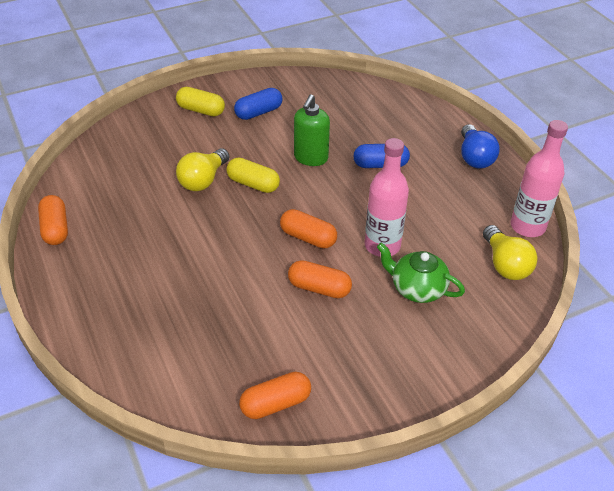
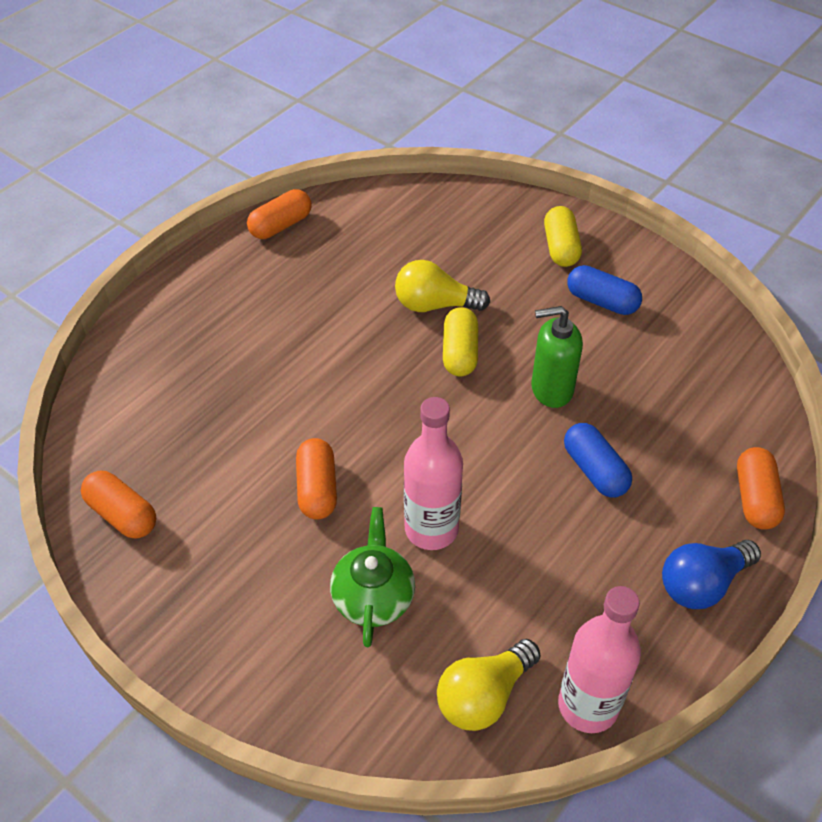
camera: 65 degrees right, 5 degrees up
orange capsule [280,209,337,248] -> orange capsule moved to [737,447,785,530]

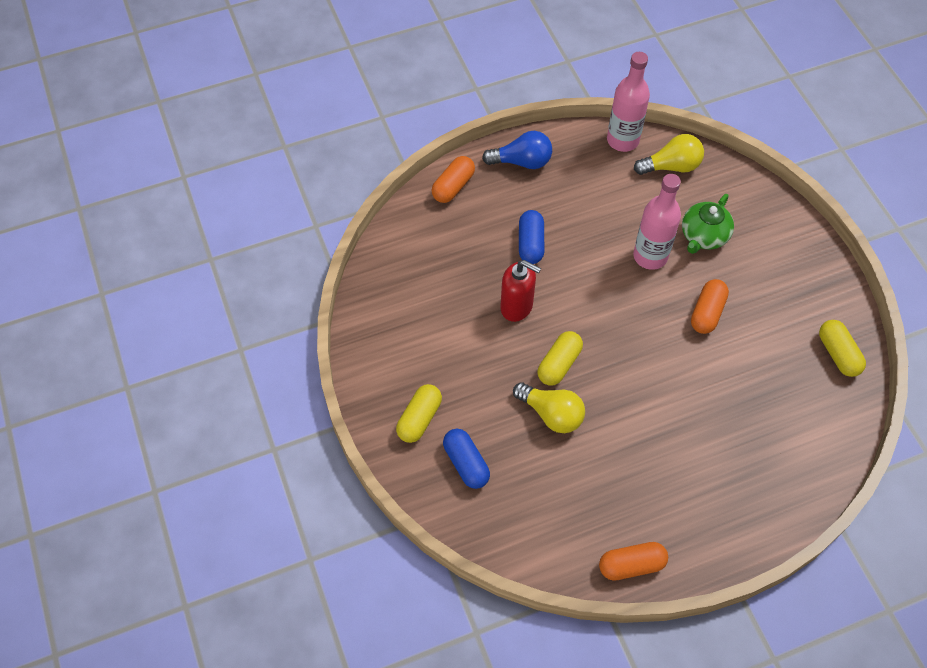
camera: 150 degrees left, 10 degrees up
orange capsule [81,471,156,539] -> yellow capsule [819,320,866,377]
green soap dispenser [531,306,583,408] -> red soap dispenser [500,260,541,322]
blue capsule [567,265,642,315] -> blue capsule moved to [443,429,490,489]

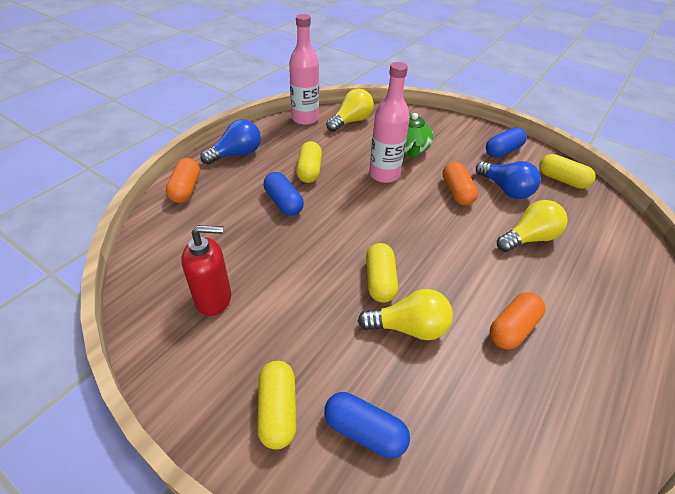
camera: 35 degrees left, 15 degrees down
red soap dispenser [500,260,541,322] -> red soap dispenser moved to [181,225,231,316]
orange capsule [599,542,668,581] -> orange capsule moved to [490,292,545,349]
none -> yellow capsule [296,141,322,183]
none -> blue light bulb [476,161,541,199]
none -> blue capsule [486,127,527,158]
none -> yellow light bulb [497,200,568,252]

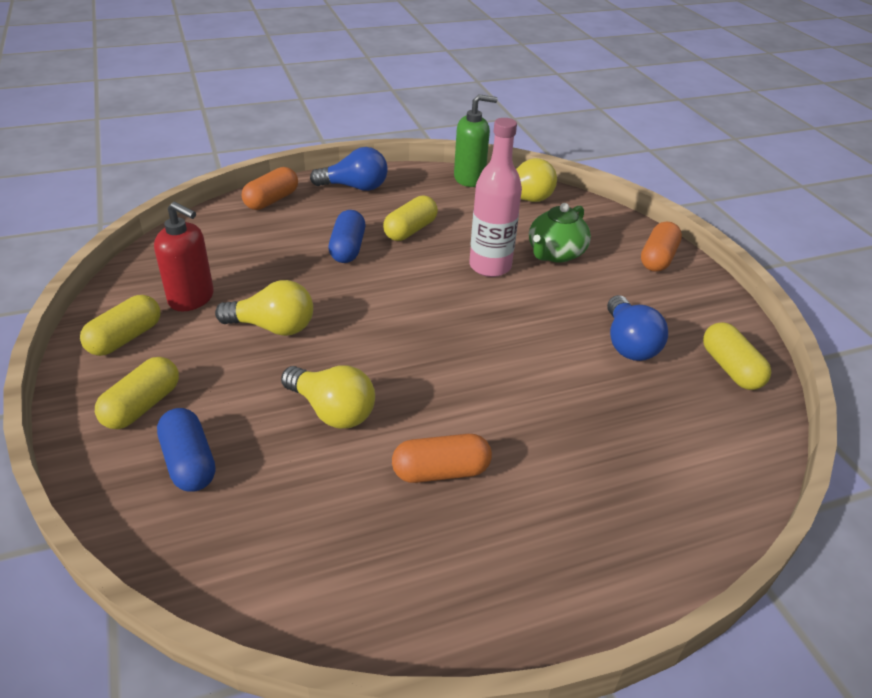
camera: 35 degrees right, 5 degrees down
pink bottle [289,14,319,125] -> green soap dispenser [454,94,498,187]
yellow capsule [366,243,398,303] -> yellow capsule moved to [80,295,161,356]
orange capsule [443,162,478,206] -> orange capsule moved to [641,222,682,272]
blue capsule [486,127,527,158] -> none
yellow light bulb [497,200,568,252] -> yellow light bulb moved to [215,280,313,336]

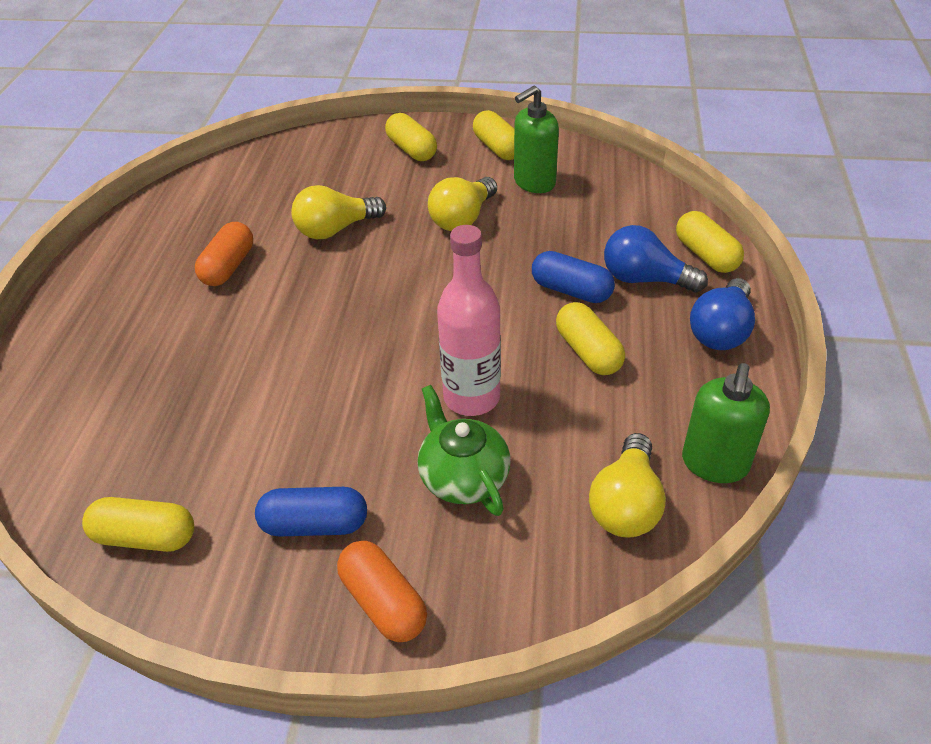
camera: 120 degrees right, 5 degrees up
red soap dispenser [154,202,214,311] -> green soap dispenser [514,86,559,193]
blue capsule [157,408,215,492] -> blue capsule moved to [255,487,367,537]
orange capsule [242,167,298,210] -> yellow capsule [676,211,744,273]
blue light bulb [607,295,668,361] -> blue light bulb moved to [604,225,708,292]

